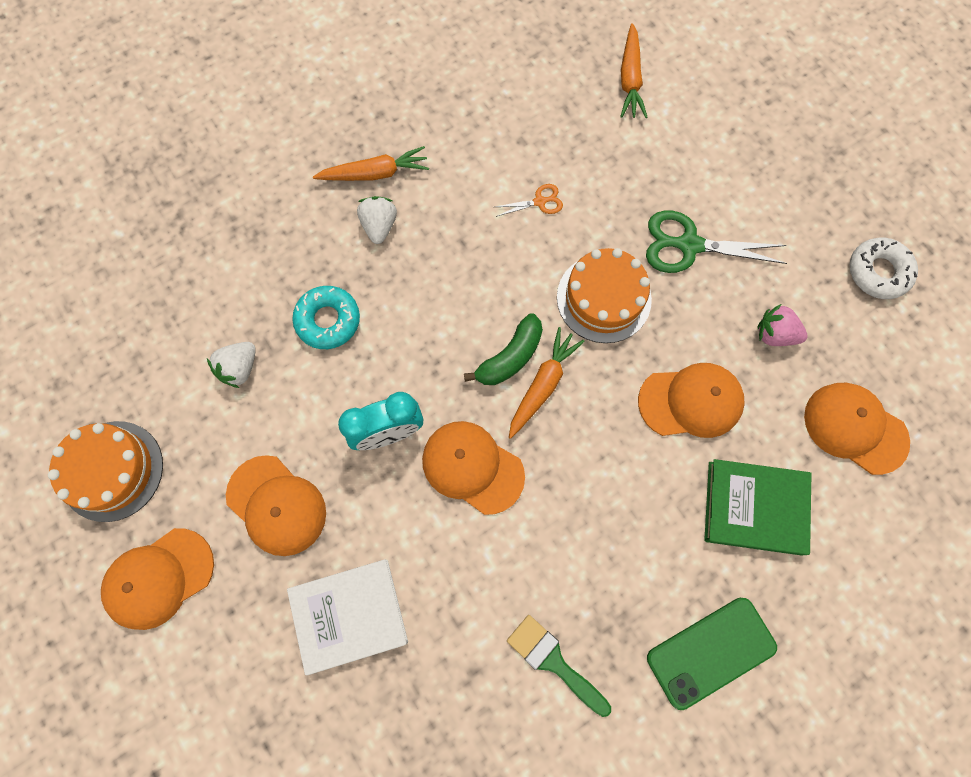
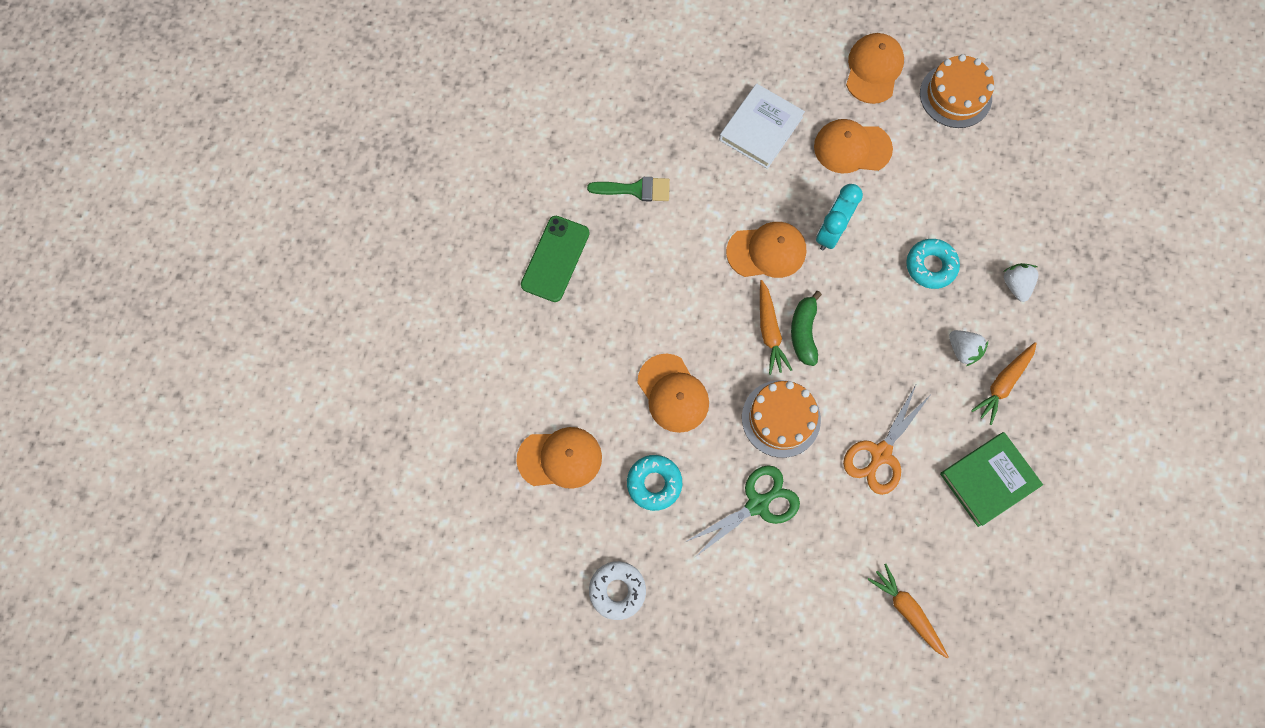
camera: 140 degrees right, 0 degrees up
white strawberry [207,342,256,388] -> white strawberry moved to [1003,263,1038,302]
orange scissors [495,184,563,217] -> orange scissors [843,385,931,495], size x2.00
orange cap [638,363,745,438] -> orange cap turned 75 degrees counterclockwise [637,354,709,433]
green book [704,459,812,556] -> green book moved to [940,432,1043,527]
pink strawberry [757,304,808,346] -> turquoise donut [627,455,682,511]

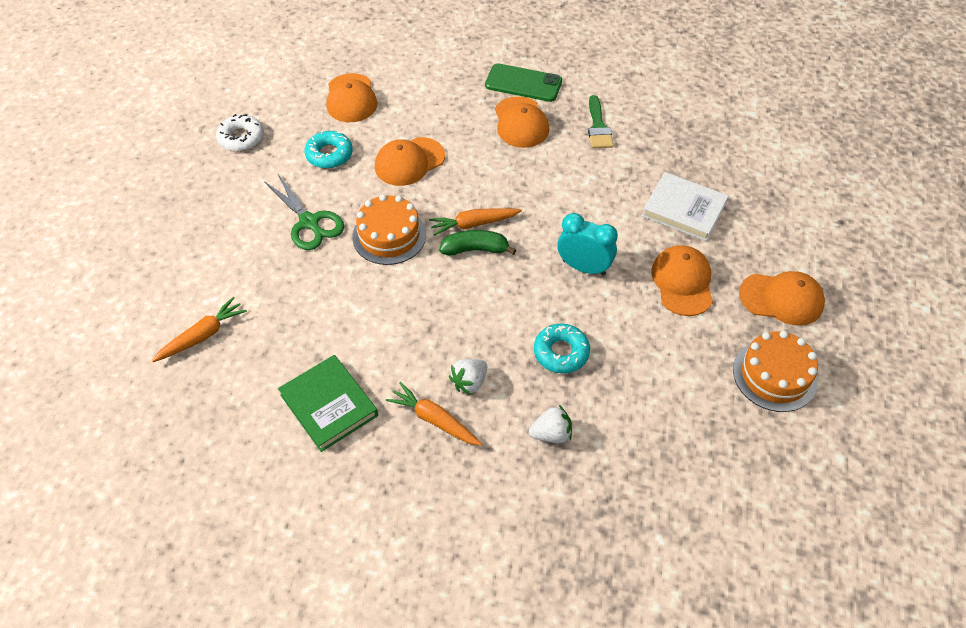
camera: 85 degrees right, 20 degrees down
orange cap [726,222,806,278] -> orange cap moved to [495,96,549,148]
orange scissors [843,385,931,495] -> none

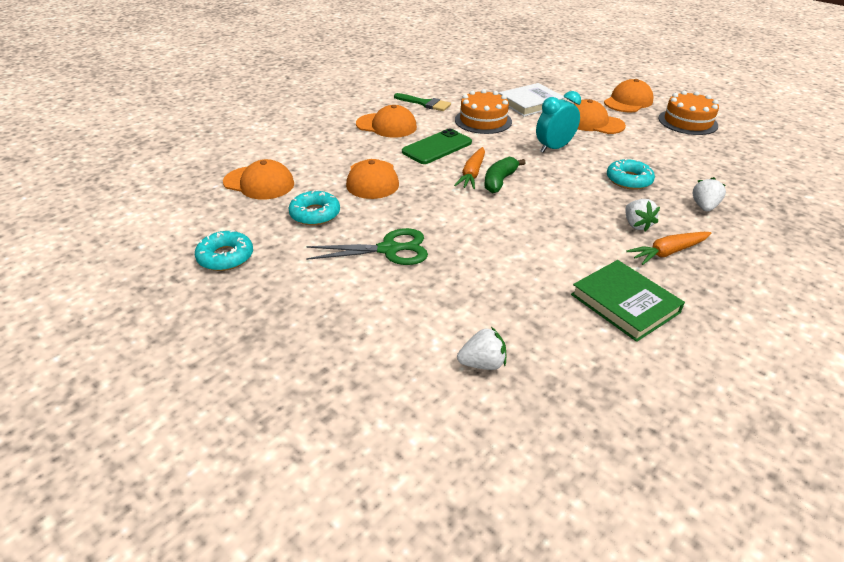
camera: 60 degrees left, 15 degrees down
orange carrot [152,297,247,362] -> white strawberry [457,327,506,370]
white donut [216,114,264,152] -> turquoise donut [195,230,253,271]
green book [278,355,378,452] -> green book turned 60 degrees clockwise [571,260,685,342]
orange cake [352,194,426,265] -> orange cake moved to [455,89,512,134]
green phone [485,63,562,102] -> green phone moved to [402,129,472,164]

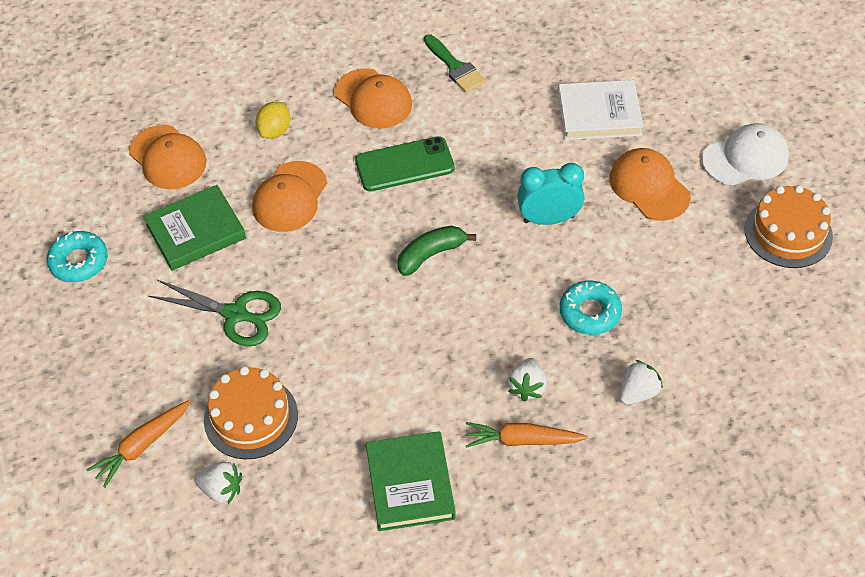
camera: 30 degrees right, 15 degrees up
turquoise donut [288,190,340,225] -> green book [143,185,246,271]
orange carrot [454,147,485,189] -> orange carrot moved to [86,400,190,487]
orange cake [455,89,512,134] -> orange cake moved to [204,366,298,459]
orange cap [604,79,654,112] -> white cap [702,123,789,185]
none -> yellow lemon [256,102,290,139]

